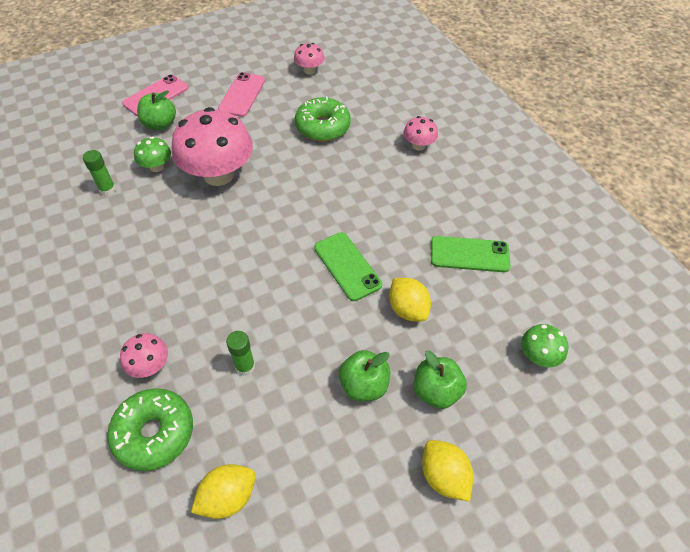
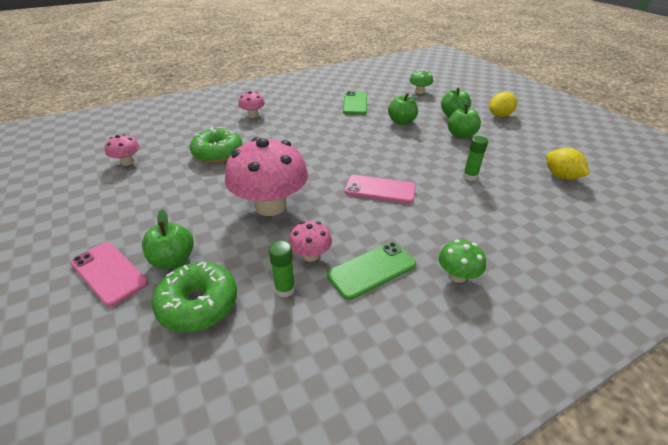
camera: 90 degrees left, 15 degrees down
green donut [107,388,193,471] -> green donut moved to [152,262,237,332]
pink mushroom [120,333,168,378] -> pink mushroom moved to [289,221,332,262]
green mushroom [134,137,171,172] -> green mushroom moved to [439,239,486,283]
pink phone [218,72,265,117] -> pink phone moved to [345,175,416,204]
green phone [314,232,382,301] -> green phone moved to [327,242,416,300]
yellow lemon [389,278,431,322] -> green apple [388,93,418,125]

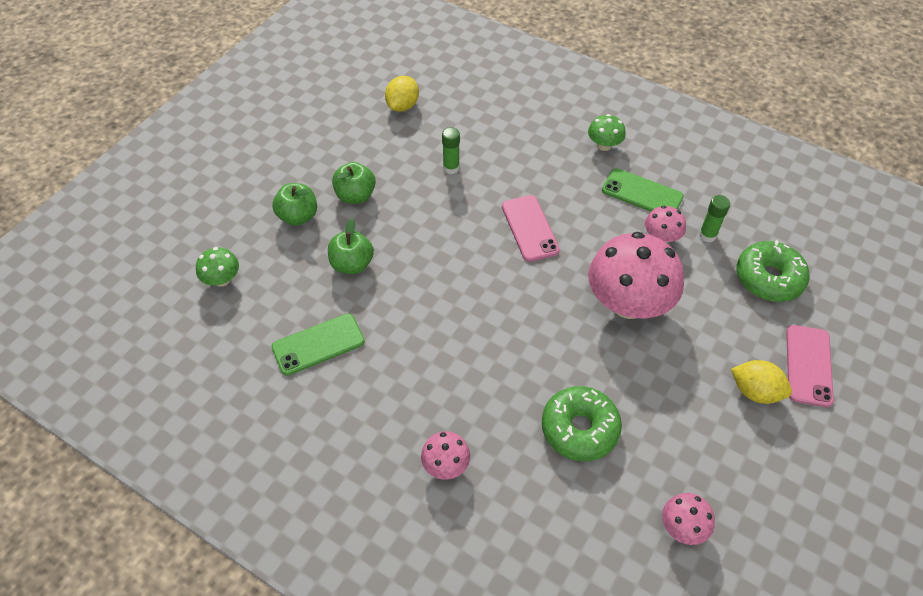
camera: 120 degrees left, 15 degrees up
green apple [142,209,194,269] -> none
yellow lemon [489,92,517,117] -> yellow lemon moved to [731,360,792,404]

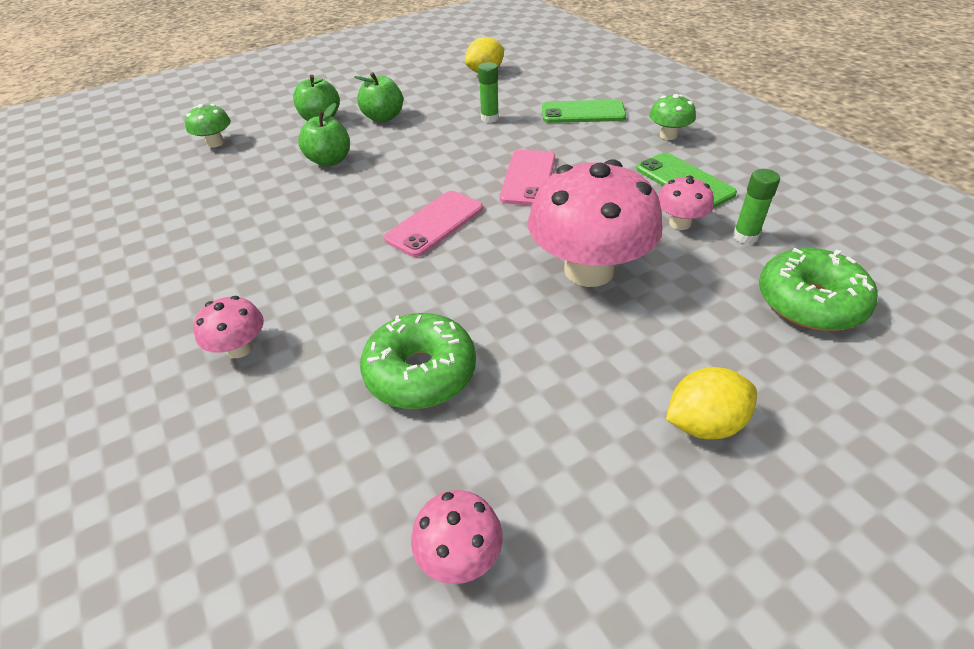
camera: 30 degrees right, 10 degrees down
green phone [271,313,365,376] -> green phone moved to [542,100,626,123]
yellow lemon [731,360,792,404] -> yellow lemon turned 75 degrees counterclockwise [666,367,757,440]
pink phone [786,325,834,407] -> pink phone moved to [384,191,483,257]

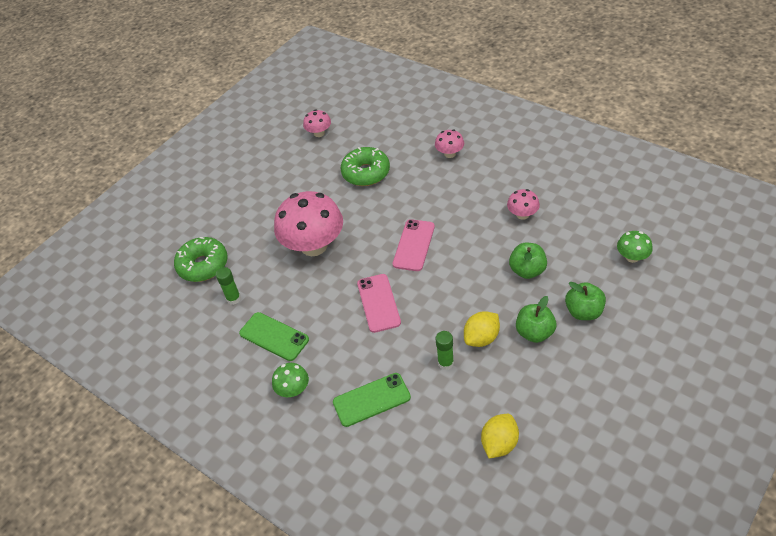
camera: 160 degrees right, 5 degrees up
pink mushroom [658,176,714,230] -> pink mushroom moved to [507,189,540,220]
yellow lemon [666,367,757,440] -> yellow lemon moved to [464,311,500,347]

